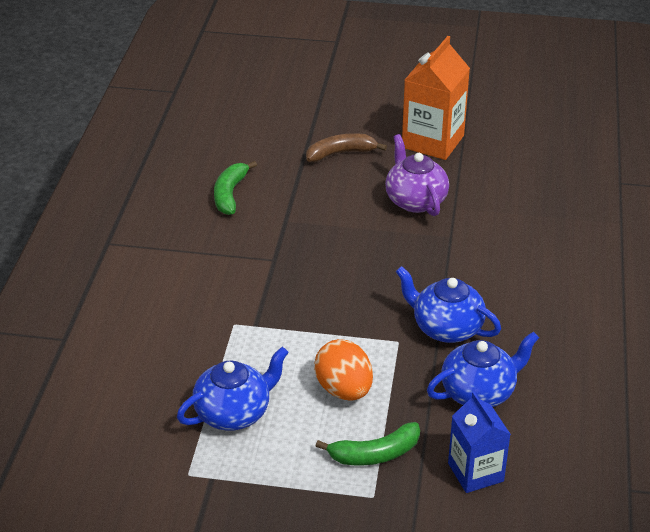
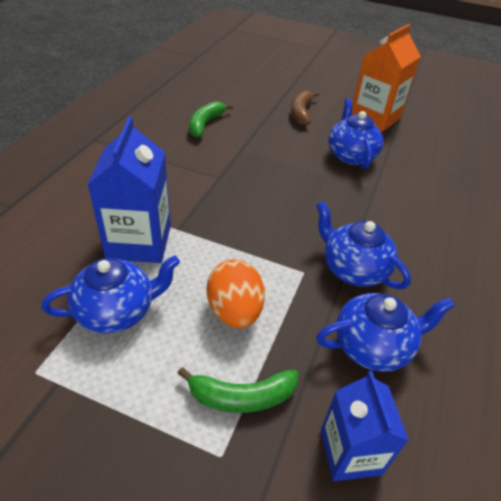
camera: 10 degrees right, 5 degrees up
brown banana [306,133,387,162] -> brown banana turned 75 degrees counterclockwise [291,91,319,126]
purple teapot [385,134,449,216] -> blue teapot [328,98,383,169]
none -> blue carton [87,117,171,263]

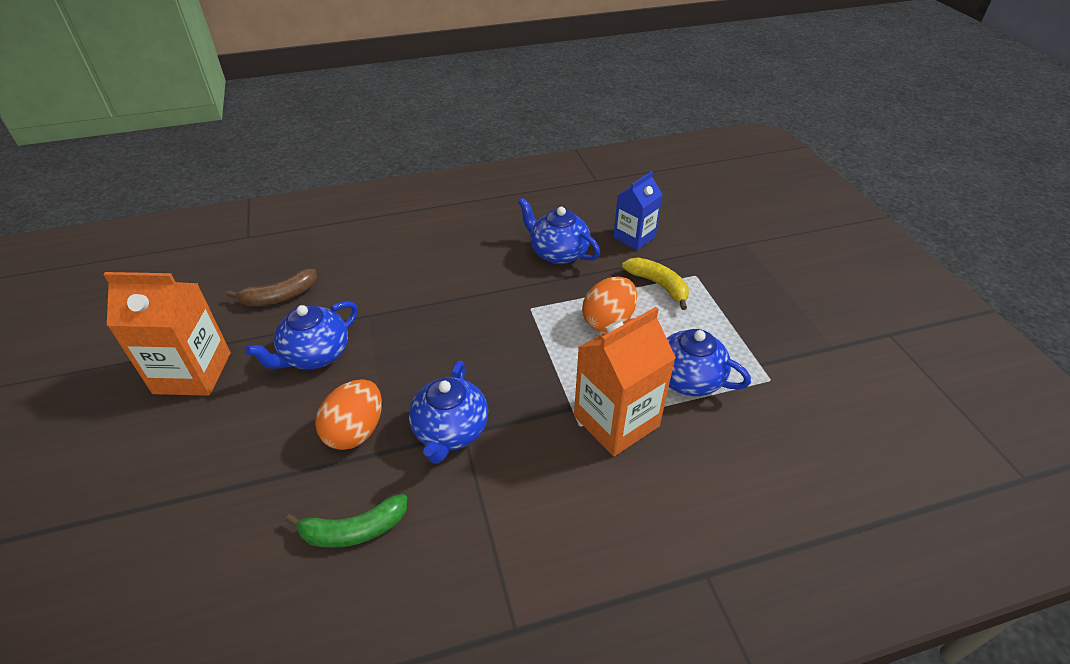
camera: 125 degrees left, 0 degrees up
blue carton [87,117,171,263] -> orange carton [574,307,676,456]
green banana [177,367,298,413] -> yellow banana [622,257,689,310]
brown banana [291,91,319,126] -> brown banana moved to [227,269,317,306]
blue teapot [316,201,411,289] -> blue teapot moved to [409,361,488,464]
none -> orange egg [315,379,382,450]

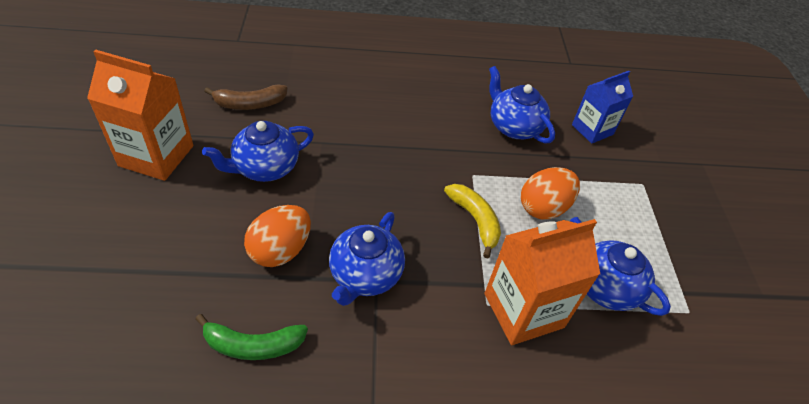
camera: 10 degrees right, 5 degrees up
yellow banana [622,257,689,310] -> yellow banana moved to [444,184,501,259]

